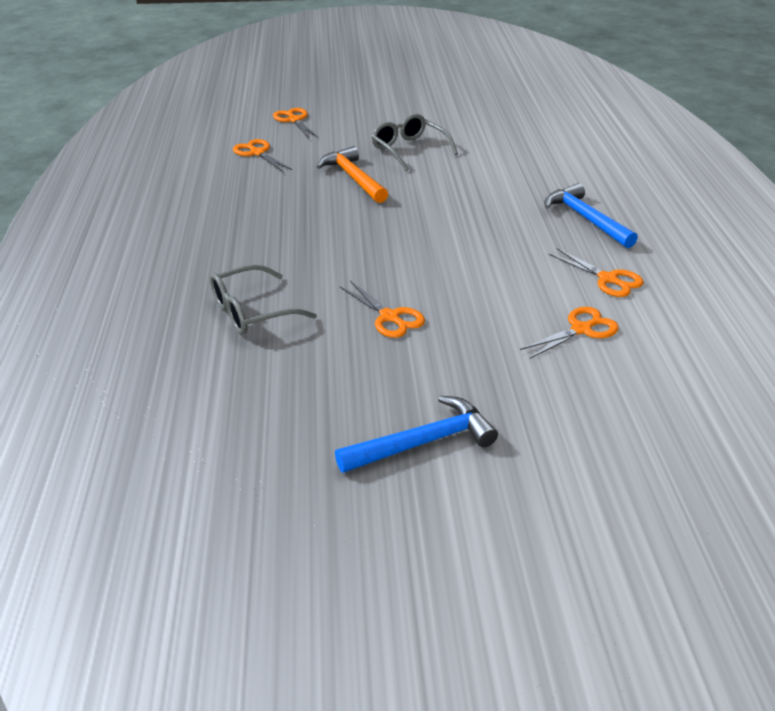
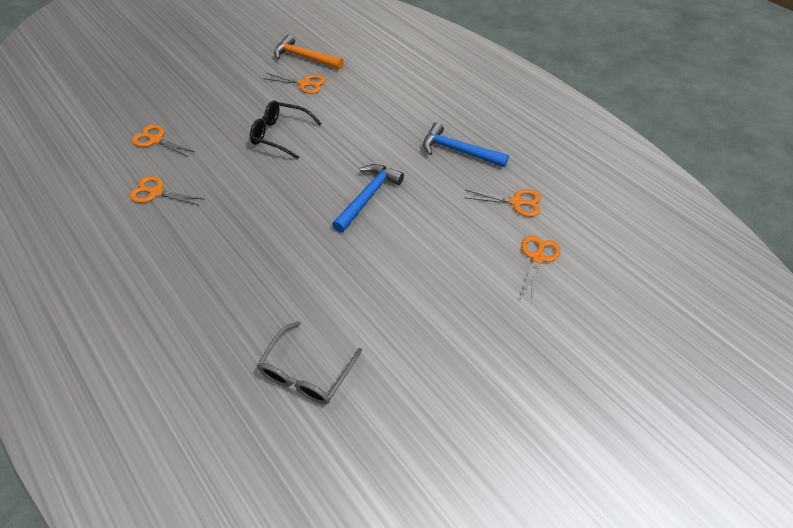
camera: 35 degrees left, 15 degrees up
orange hammer [316,146,388,203] -> orange hammer moved to [274,34,344,69]
blue hammer [335,396,498,473] -> blue hammer moved to [332,164,404,233]
orange scissors [340,281,425,338] -> orange scissors moved to [263,73,325,94]
grey glasses [371,114,458,171] -> black glasses [250,100,322,159]

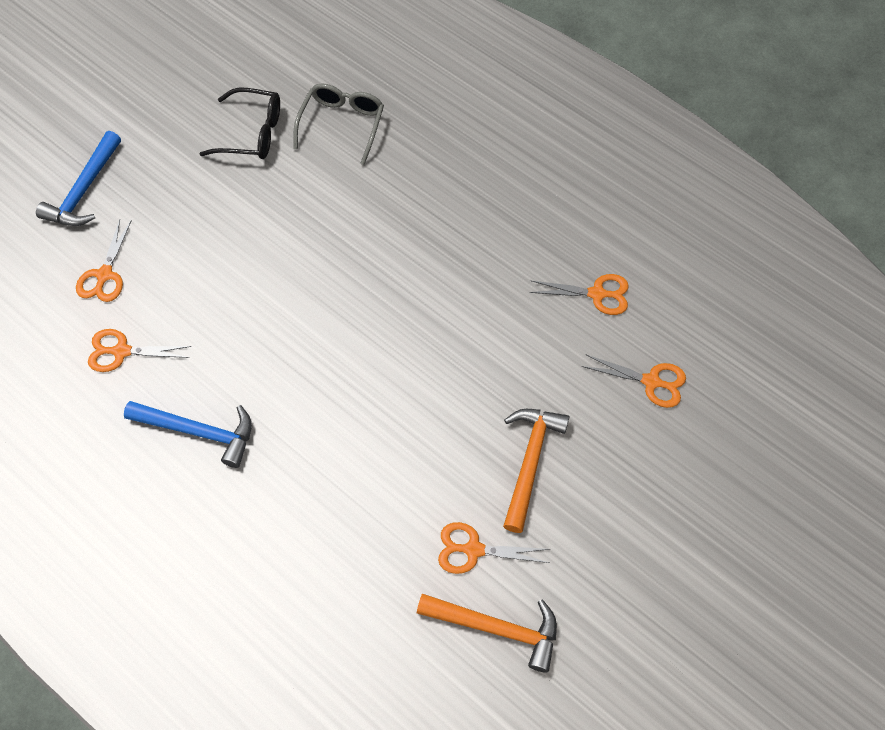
camera: 170 degrees right, 10 degrees up
black glasses [250,100,322,159] -> black glasses moved to [200,88,280,159]
blue hammer [332,164,404,233] -> blue hammer moved to [36,131,121,226]
none -> orange hammer [503,409,569,533]

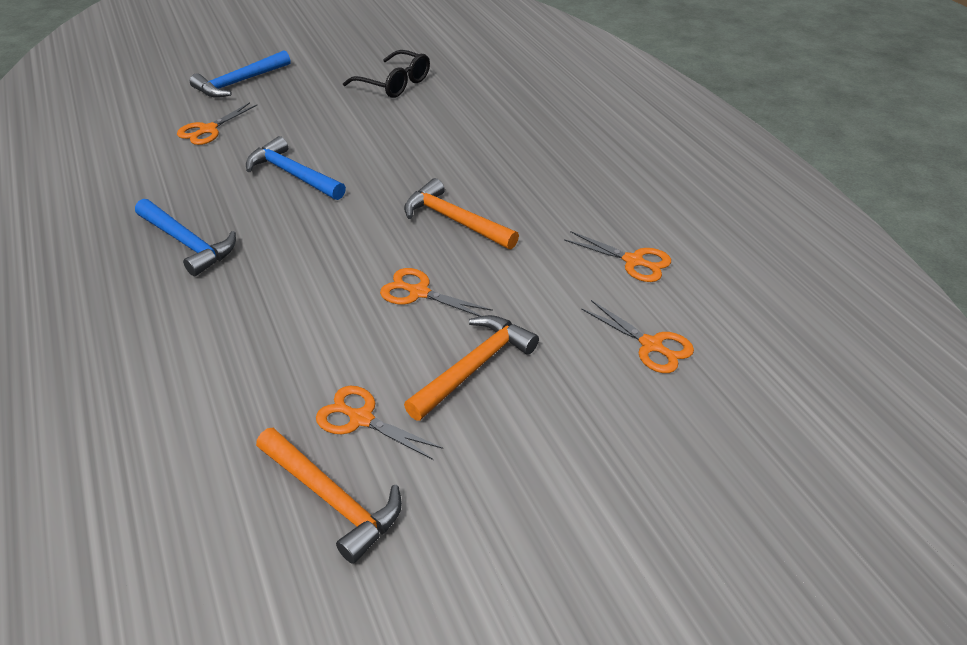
camera: 25 degrees right, 20 degrees down
orange scissors [88,329,192,372] -> orange scissors moved to [380,268,493,317]
grey glasses [293,83,384,165] -> none
none -> blue hammer [246,136,346,200]
none -> orange hammer [404,178,519,249]

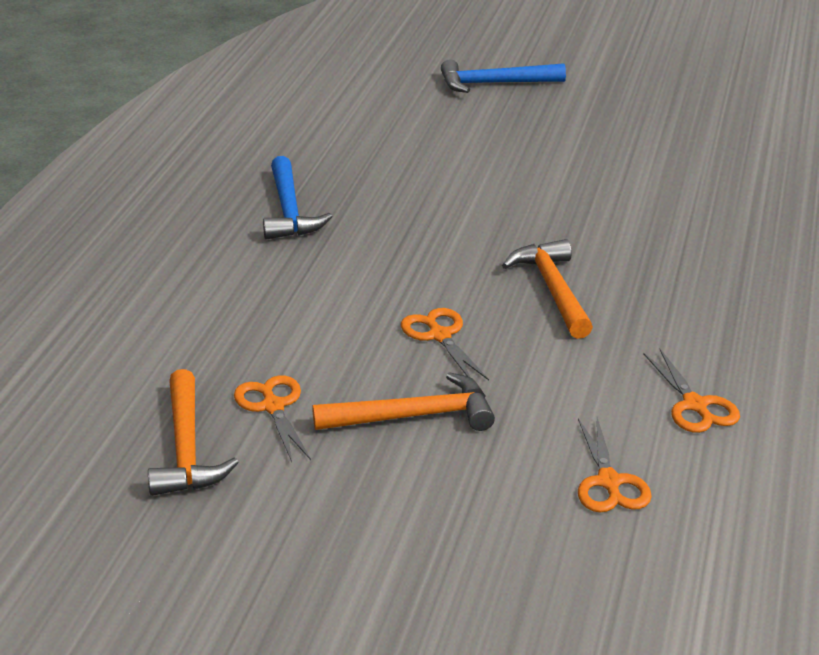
camera: 40 degrees right, 10 degrees down
orange scissors [177,102,257,145] -> none
blue hammer [246,136,346,200] -> none
black glasses [343,50,430,98] -> none

